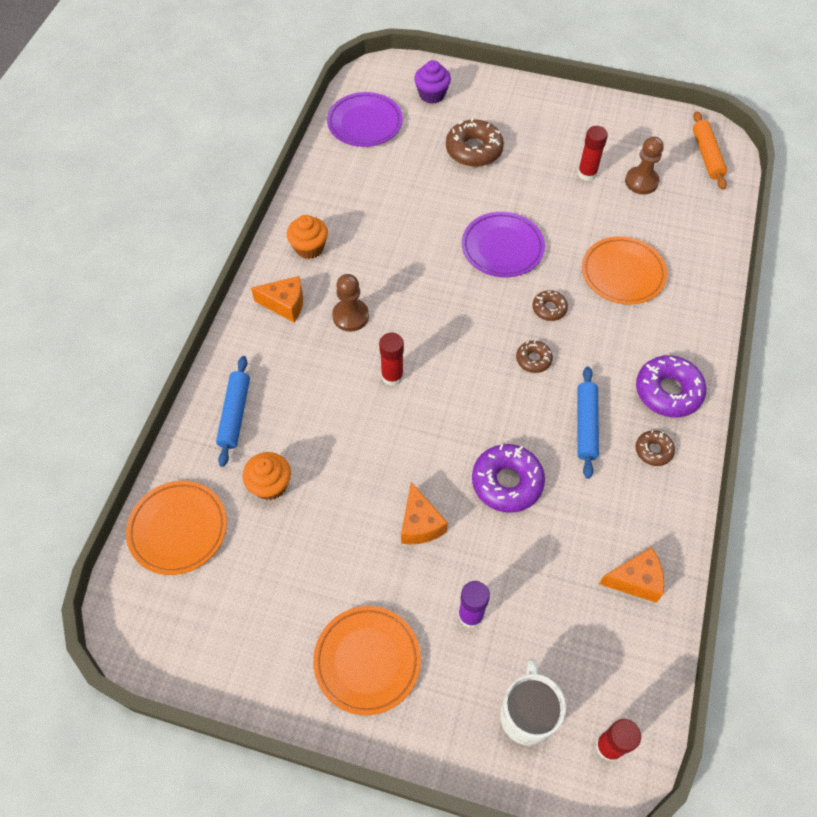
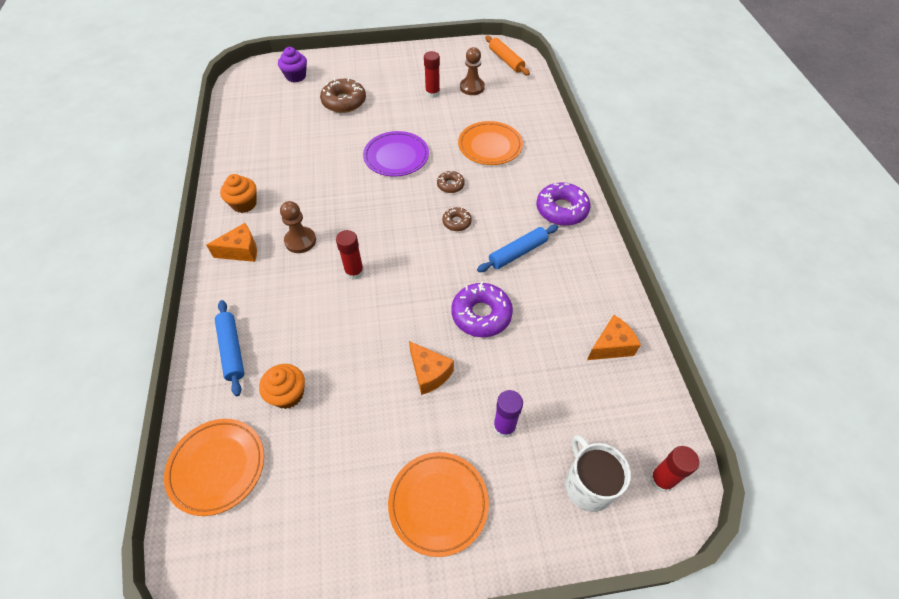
camera: 25 degrees left, 5 degrees down
purple plate [327,92,403,147] -> none
blue rolling pin [577,366,599,479] -> blue rolling pin turned 75 degrees clockwise [477,225,558,272]
brown donut [636,430,675,466] -> none

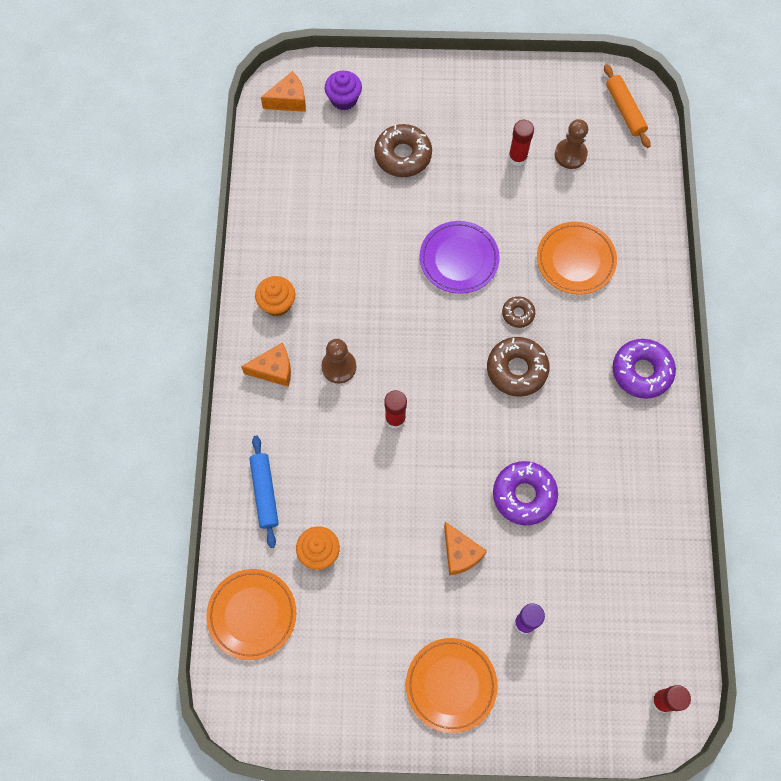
camera: 10 degrees right, 15 degrees up
brown donut [442,207,472,231] -> brown donut [487,337,549,397], size x1.84
blue rolling pin [477,225,558,272] -> none
white mug [565,435,631,512] -> none
orange cheese [587,315,641,360] -> orange cheese moved to [261,71,306,112]

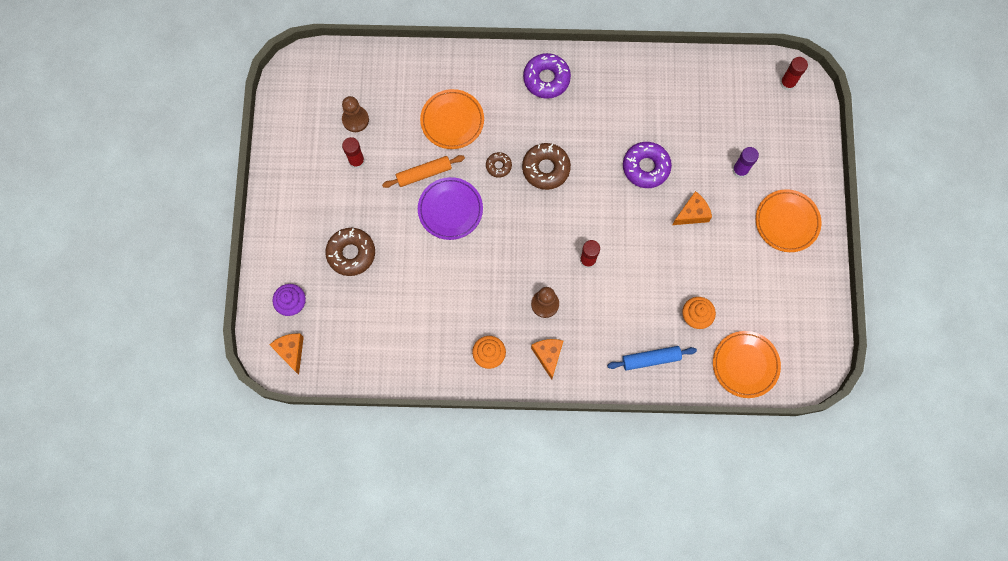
camera: 90 degrees left, 5 degrees up
orange rolling pin [604,64,651,148] -> orange rolling pin moved to [382,155,465,188]

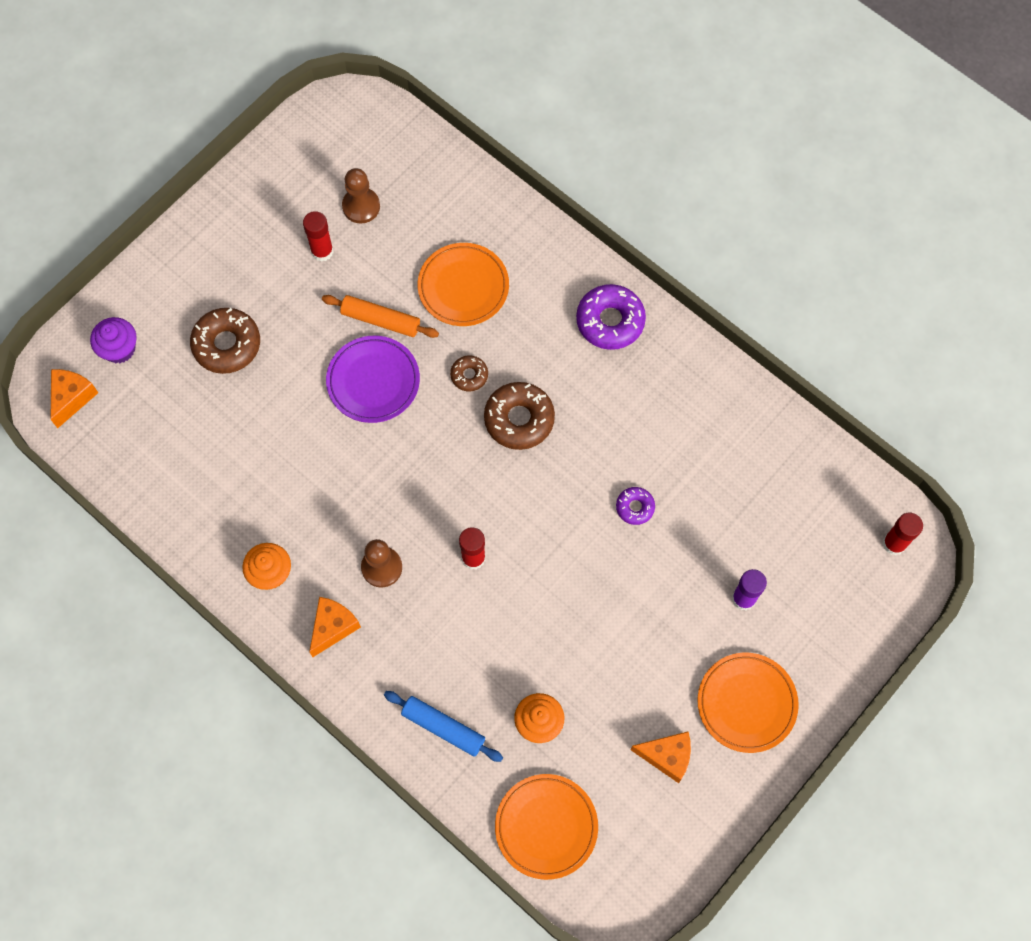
camera: 40 degrees right, 5 degrees down
purple donut [623,142,672,188] -> purple donut [616,487,655,525], size x0.54
orange cheese [672,191,712,225] -> orange cheese moved to [630,731,691,783]

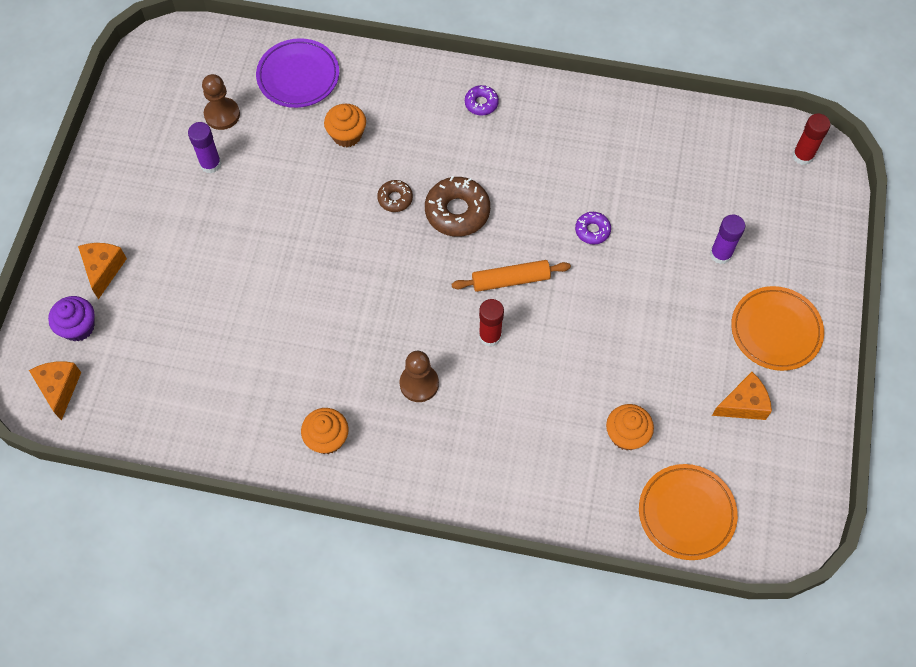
camera: 30 degrees left, 5 degrees down
brown donut [190,308,260,374] -> none
red glue stick [303,211,334,262] -> purple glue stick [188,122,222,173]
orange cheese [309,597,361,657] -> orange cheese moved to [78,243,127,299]
orange rolling pin [322,295,439,338] -> orange rolling pin moved to [452,260,571,292]
purple plate [326,336,420,423] -> purple plate moved to [256,38,339,108]
blue rolling pin [384,691,503,762] -> none
orange plate [418,243,509,326] -> orange cupcake [324,104,366,147]
purple donut [576,284,646,350] -> purple donut [465,85,499,116], size x0.54

